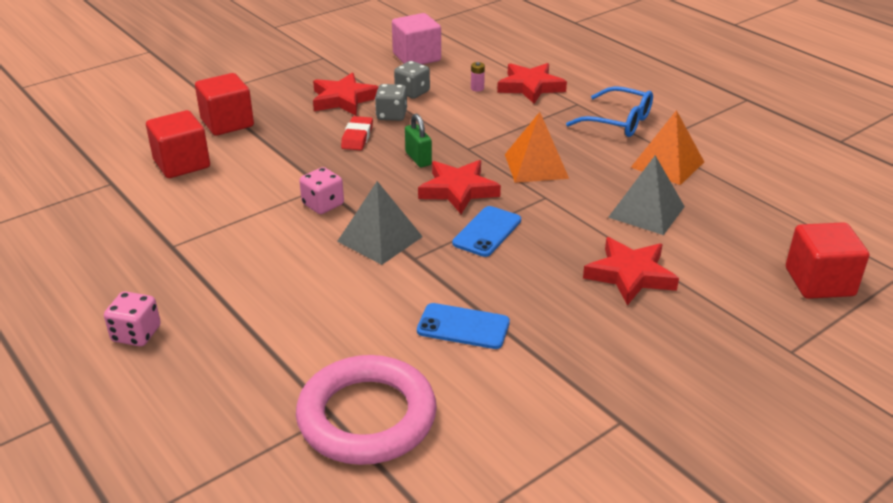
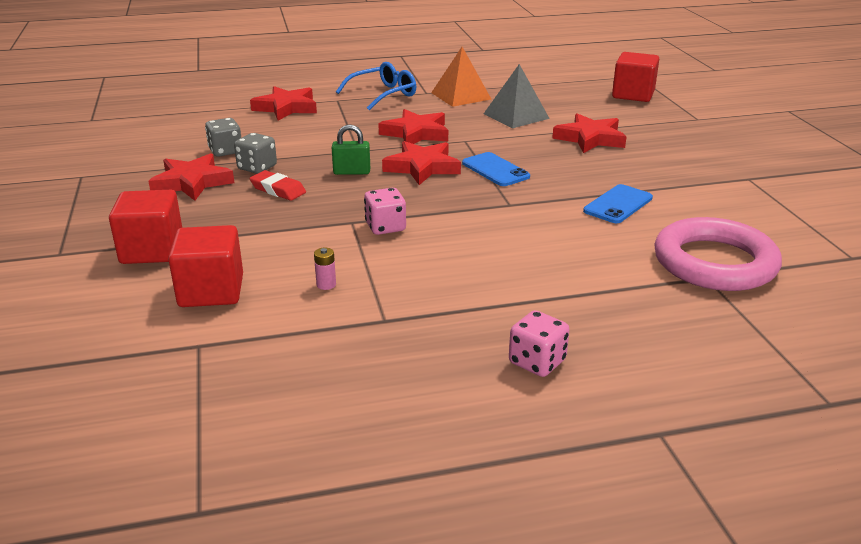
camera: 65 degrees left, 5 degrees down
grey pyramid [337,181,423,265] -> none
pink cube [392,13,441,65] -> none
pink battery [471,62,485,92] -> pink battery moved to [314,248,336,290]
orange pyramid [505,112,569,183] -> red star [378,109,448,144]

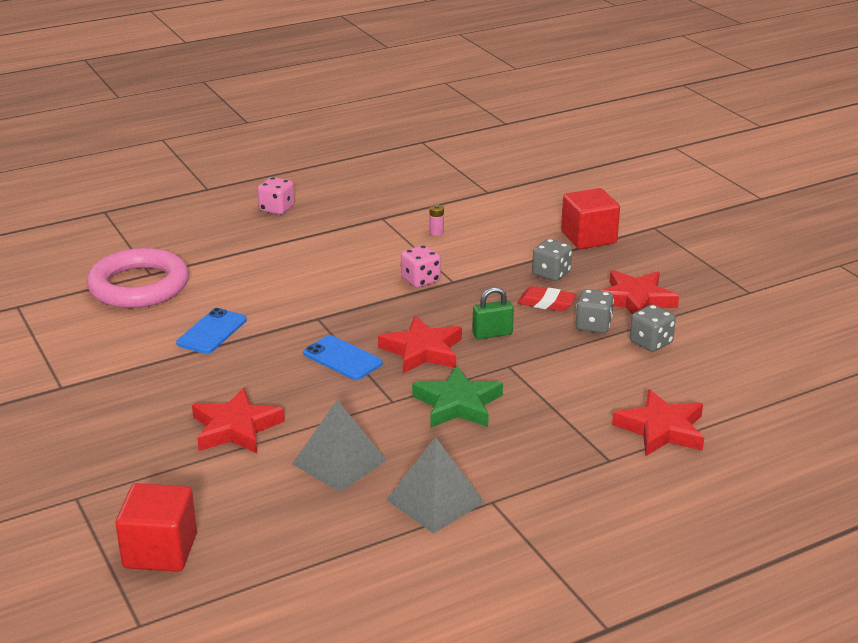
camera: 165 degrees right, 0 degrees up
red cube [168,225,243,307] -> none
blue glasses [336,62,416,110] -> none
red star [378,109,448,144] -> green star [412,366,503,427]
orange pyramid [431,47,491,107] -> grey pyramid [386,437,485,534]
none -> grey dice [532,239,572,281]

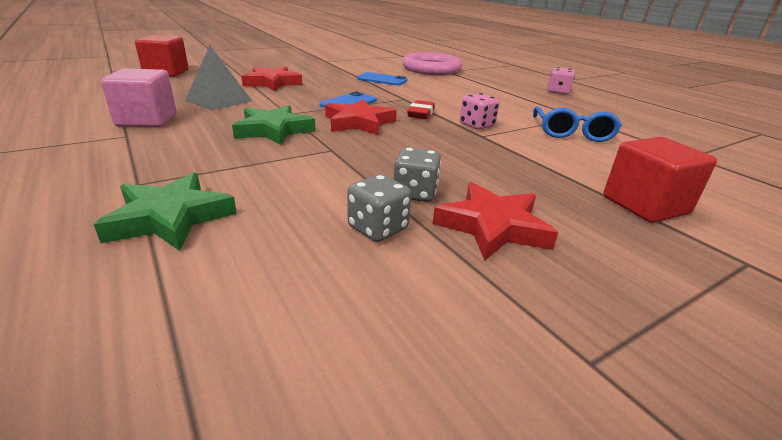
camera: 85 degrees right, 0 degrees up
grey pyramid [386,437,485,534] -> pink cube [101,68,177,127]
pink battery [429,204,444,236] -> blue glasses [533,106,622,142]
green padlock [472,287,514,339] -> none
red eraser [518,286,576,311] -> red eraser moved to [407,100,435,119]
grey dice [532,239,572,281] -> none
red star [612,389,704,456] -> green star [93,172,237,251]

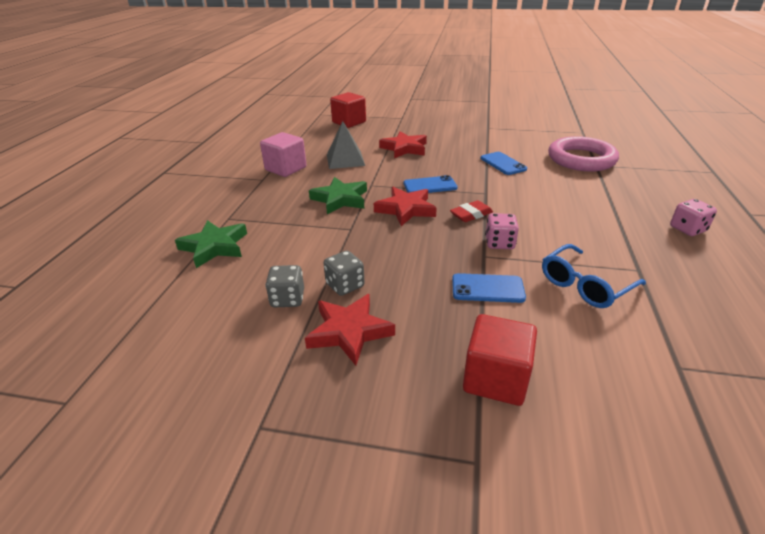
camera: 45 degrees right, 5 degrees up
none -> blue phone [452,273,526,303]

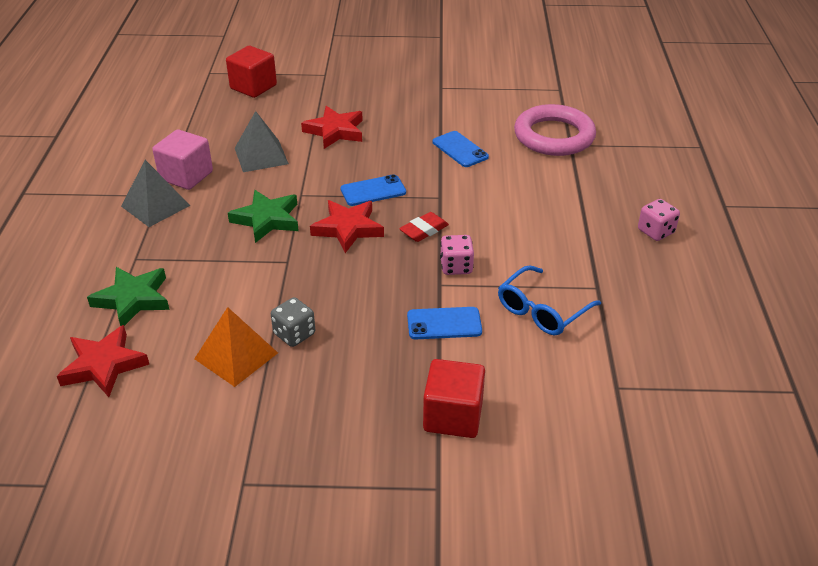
camera: 10 degrees left, 5 degrees up
grey dice [265,265,304,307] -> orange pyramid [194,307,278,387]
red star [305,294,395,366] -> red star moved to [57,325,149,397]
none -> grey pyramid [121,160,190,227]

